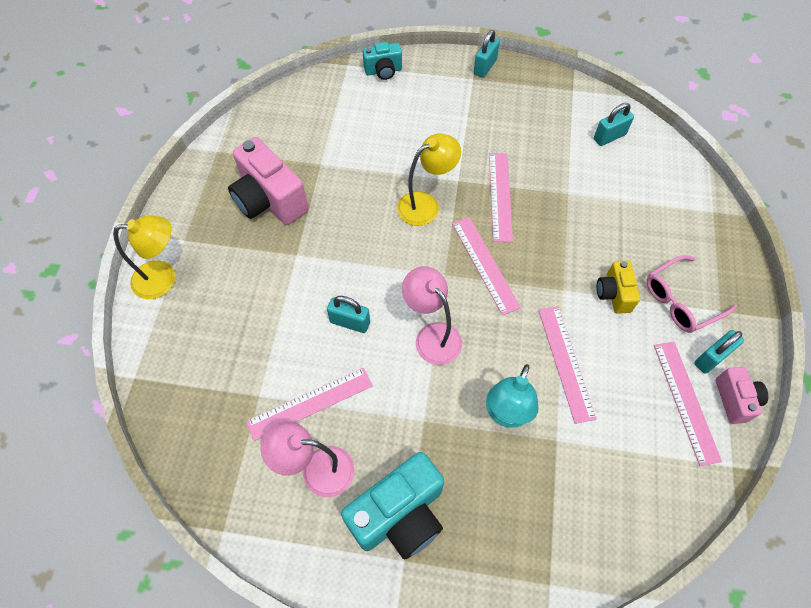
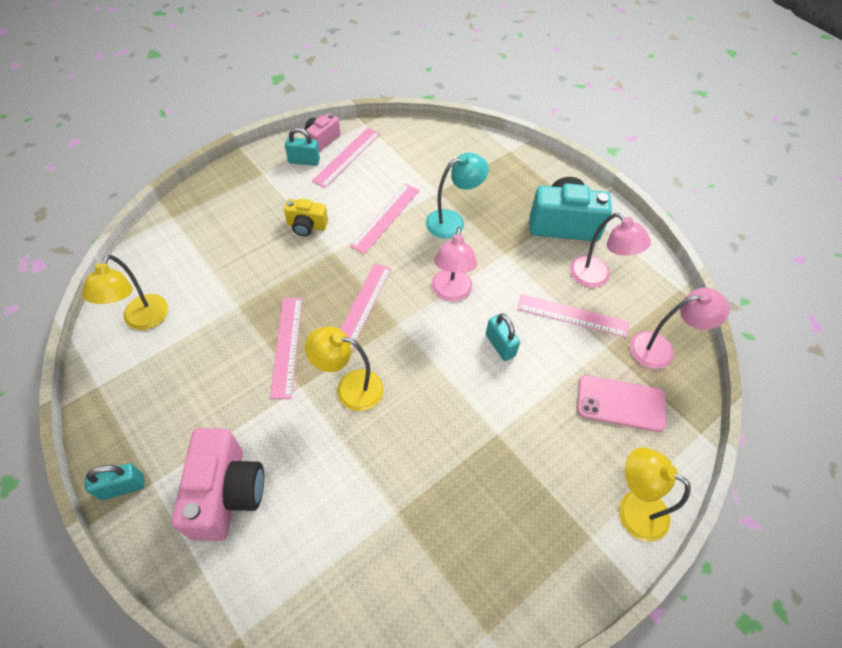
camera: 140 degrees left, 5 degrees down
pink camera [228,137,309,225] -> pink camera moved to [172,428,264,541]
turquoise camera [363,42,402,80] -> none
pink ruler [489,153,513,242] -> pink ruler turned 45 degrees counterclockwise [270,298,302,399]
turquoise padlock [594,103,634,146] -> yellow lamp [82,254,168,330]
yellow camera [597,261,640,314] -> yellow camera turned 60 degrees clockwise [284,199,328,236]
pink glasses [647,255,737,333] -> none
none -> pink phone [577,375,666,432]
none -> pink lamp [630,288,730,369]

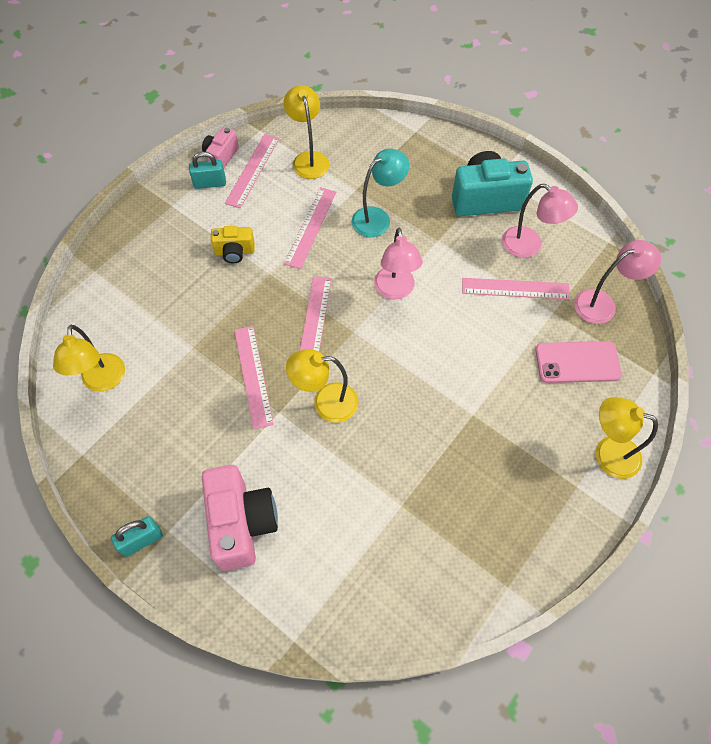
camera: 10 degrees left, 5 degrees up
turquoise padlock [486,313,520,361] -> none
none -> yellow lamp [283,85,329,179]

